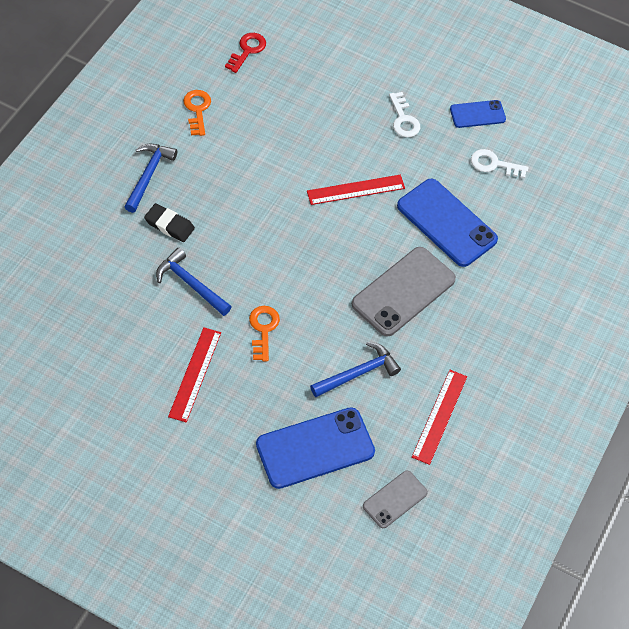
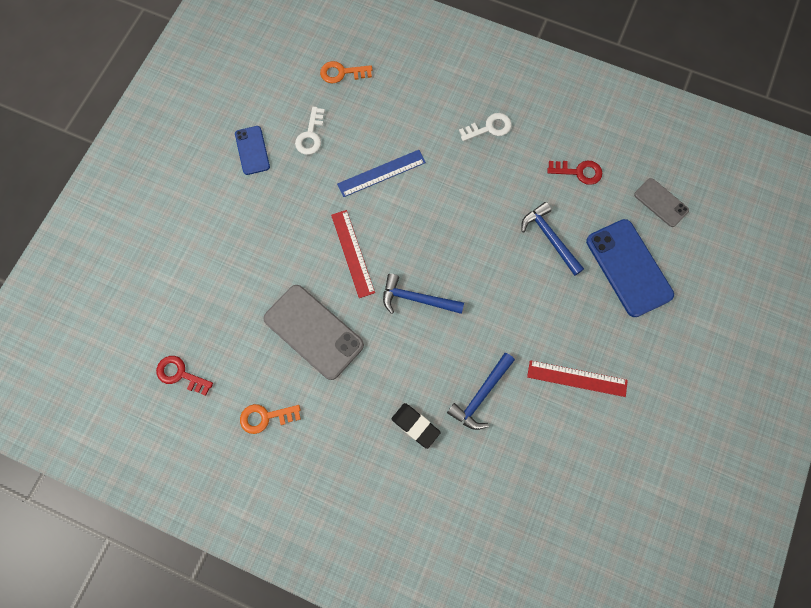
camera: 90 degrees left, 15 degrees up
blue hammer [124,144,177,213] -> blue hammer moved to [383,274,464,314]
black eraser [144,203,195,242] -> black eraser turned 75 degrees counterclockwise [391,403,441,449]
orange key [249,306,280,361] -> orange key moved to [320,61,372,83]
grey phone [352,247,456,336] -> grey phone moved to [263,285,364,380]
white key [389,92,420,137] -> white key moved to [459,113,512,141]
blue phone [397,179,498,267] -> blue ruler [337,150,426,197]
red ruler [412,370,467,465] -> red key [547,161,602,185]

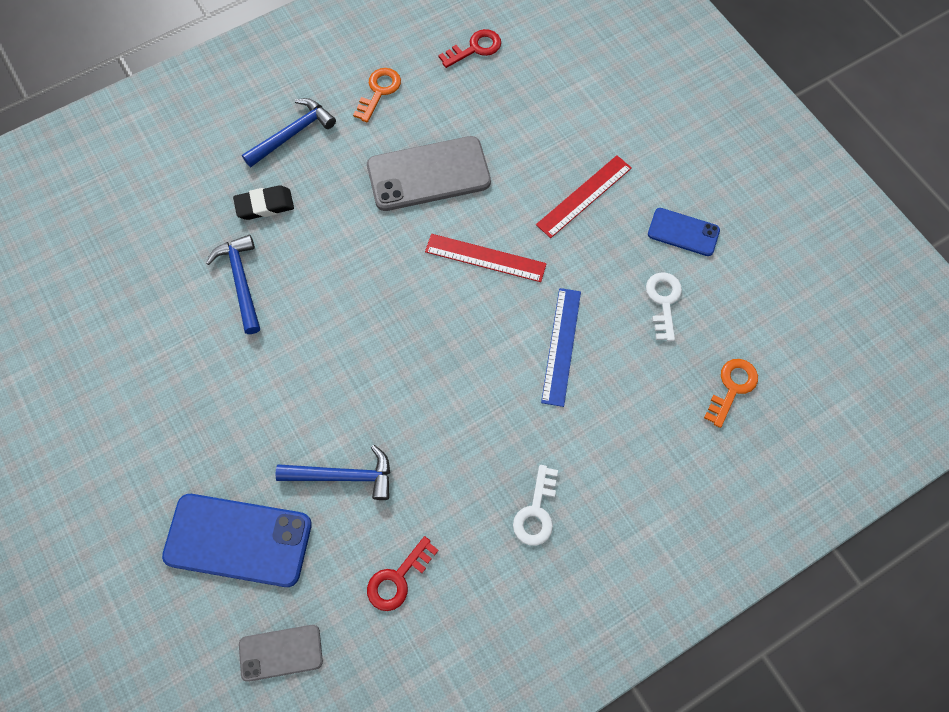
camera: 125 degrees right, 5 degrees down
white key [295,107,325,155] -> white key turned 45 degrees clockwise [646,272,682,341]
blue hammer [383,274,464,314] -> blue hammer moved to [242,98,336,167]
red ruler [527,360,628,397] -> red ruler moved to [536,155,632,238]

